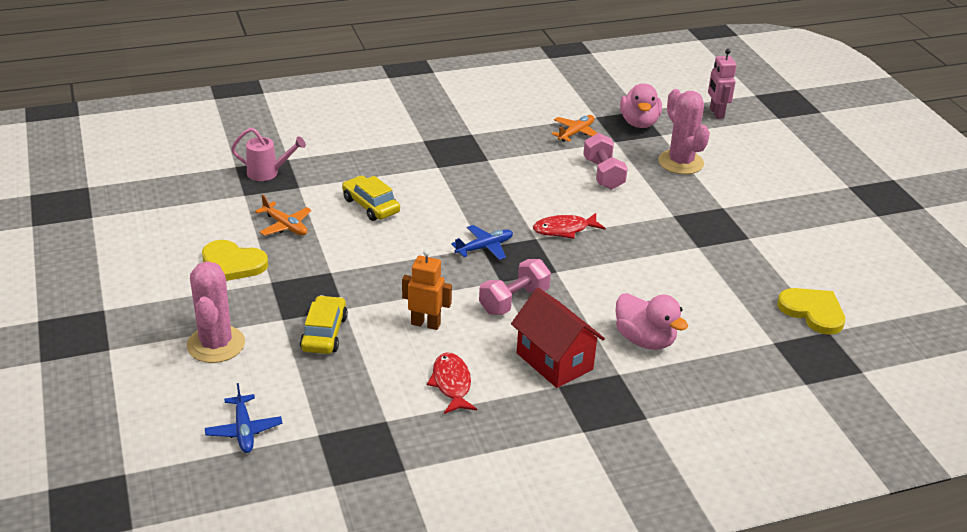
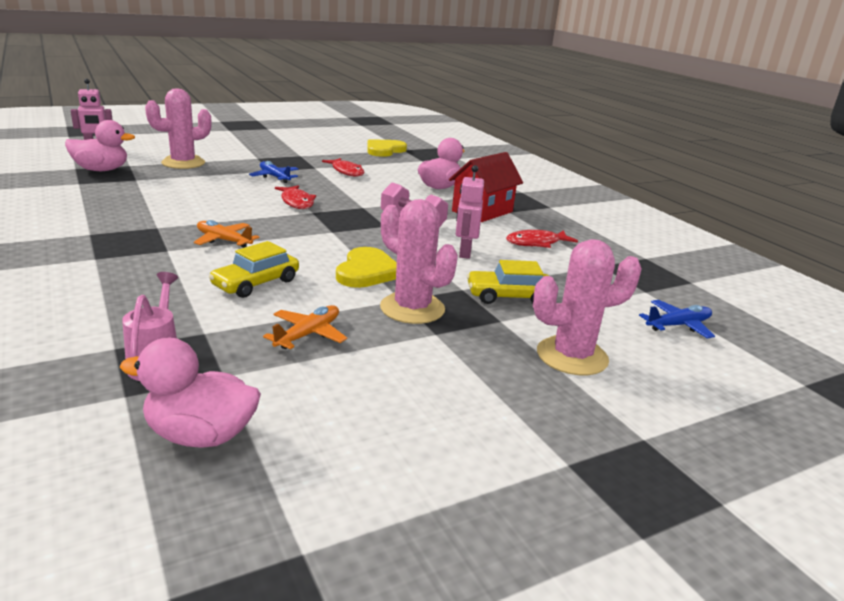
camera: 100 degrees left, 10 degrees down
yellow heart [202,240,268,281] -> yellow heart moved to [336,247,397,288]
orange robot [402,249,452,330] -> pink robot [456,165,484,259]
blue plane [451,225,513,260] -> blue plane moved to [249,161,299,183]
orange plane [552,115,597,142] -> orange plane moved to [194,220,259,248]
pink dumbbell [583,133,628,190] -> none
none -> pink duck [119,338,261,448]
none -> red fish [322,158,364,177]
none -> pink cactus [380,199,458,324]

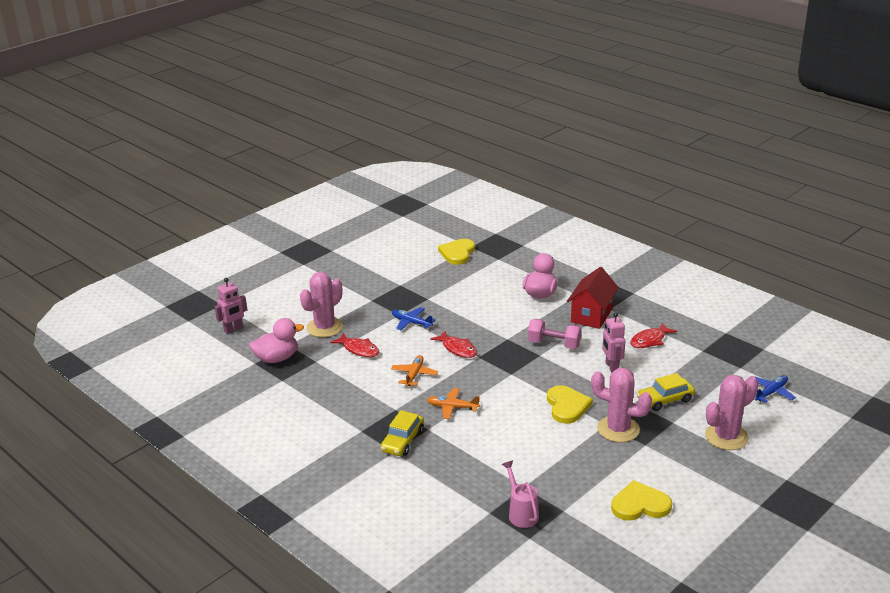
camera: 15 degrees left, 5 degrees up
pink duck [119,338,261,448] -> none
yellow car [209,241,299,298] -> yellow car moved to [380,410,424,456]
orange plane [263,305,347,349] -> orange plane moved to [391,355,438,387]
red fish [322,158,364,177] -> red fish moved to [330,333,379,357]
none -> yellow heart [611,480,672,521]

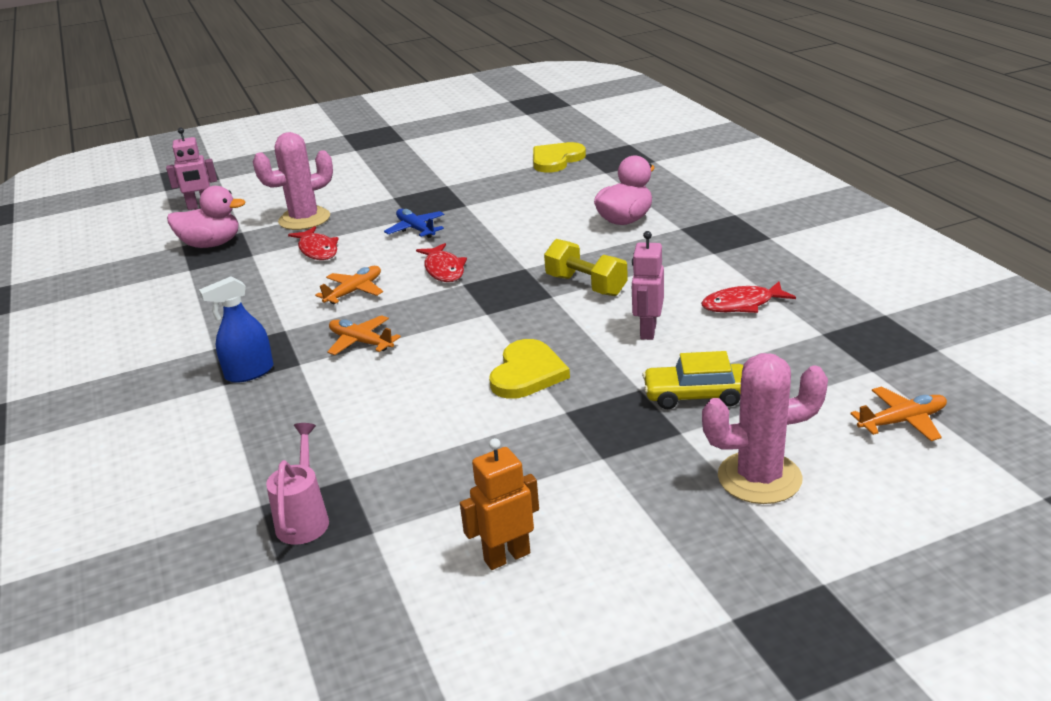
camera: 25 degrees right, 0 degrees up
yellow car [380,410,424,456] -> blue spray bottle [199,276,273,383]
pink dumbbell [528,319,582,349] -> yellow dumbbell [544,239,628,296]
red house [567,267,619,329] -> none
pink cactus [591,368,652,442] -> none
yellow heart [611,480,672,521] -> orange robot [460,438,539,570]
blue plane [754,375,796,403] -> orange plane [850,386,947,441]

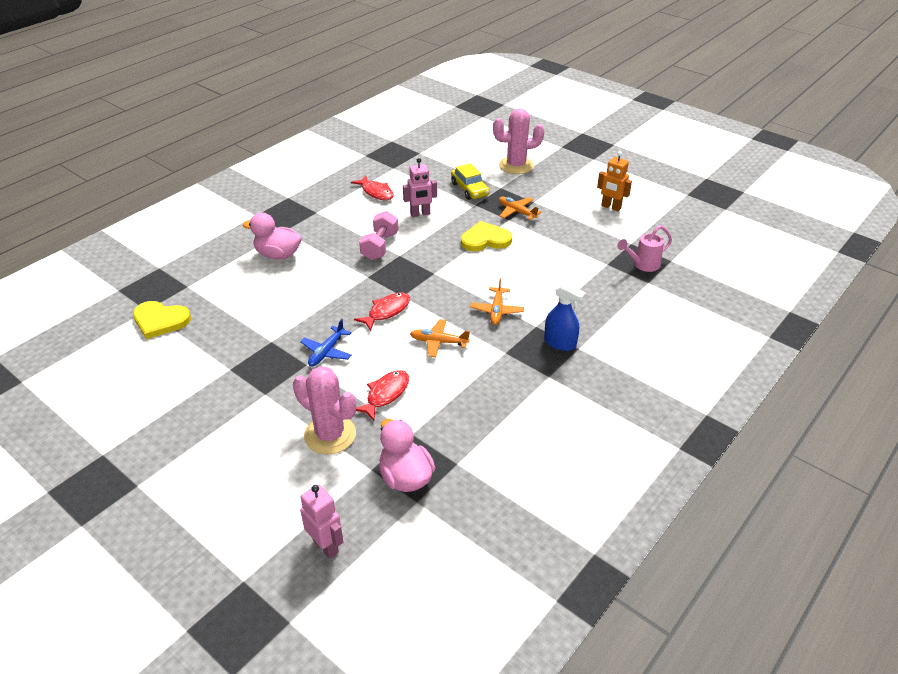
camera: 120 degrees left, 10 degrees up
yellow dumbbell [544,239,628,296] -> pink dumbbell [359,211,399,260]
pink cactus [702,353,828,504] -> pink cactus turned 60 degrees counterclockwise [493,108,544,174]
orange plane [850,386,947,441] -> orange plane moved to [499,196,542,220]

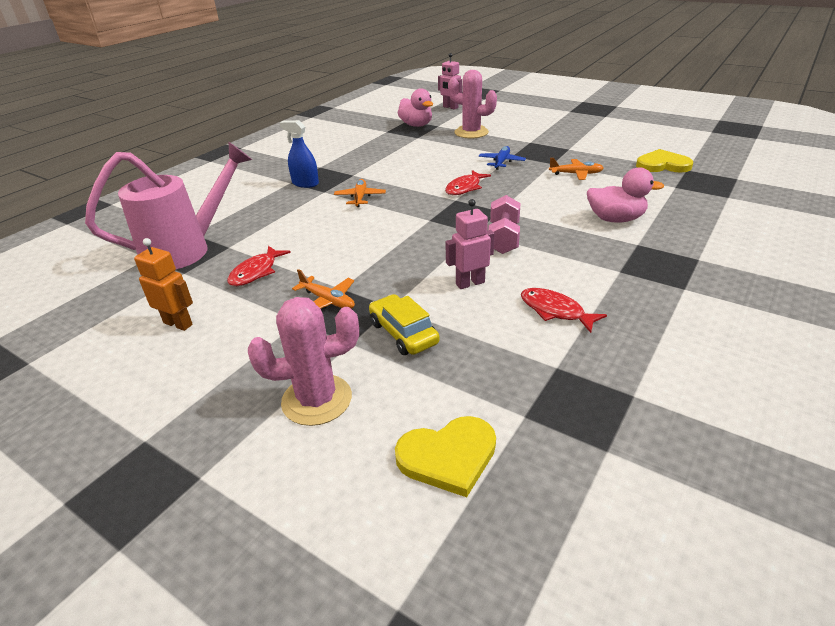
camera: 175 degrees right, 5 degrees down
red fish [356,370,409,421] -> red fish moved to [227,246,291,286]
orange plane [410,319,470,357] -> orange plane moved to [549,158,604,180]
yellow heart [461,221,512,251] -> yellow heart moved to [395,416,496,497]
pink watering can [618,225,672,272] -> pink watering can [85,141,252,269], size x2.06

